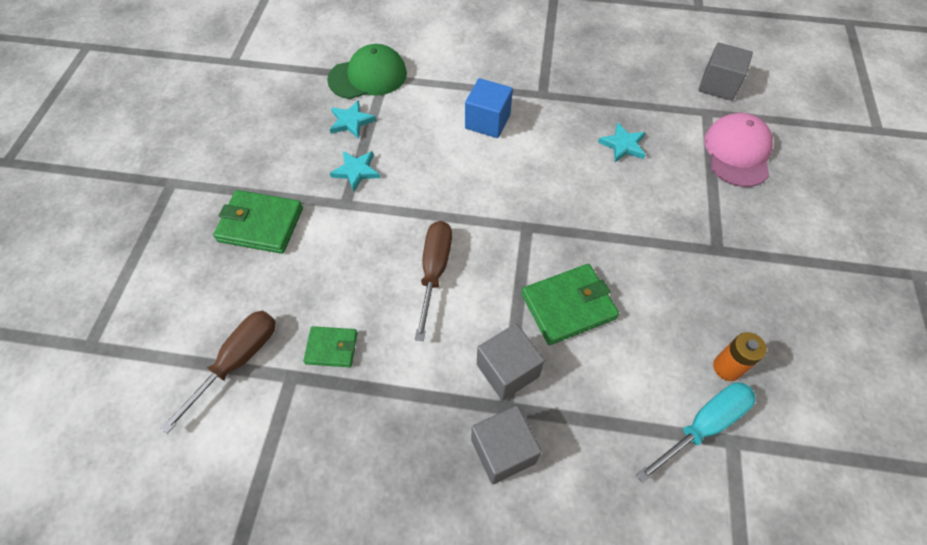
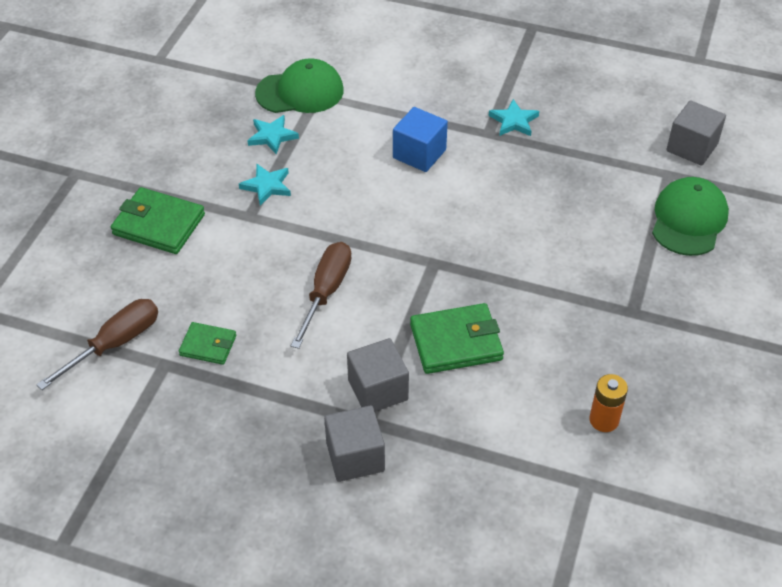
camera: 10 degrees right, 10 degrees down
turquoise star [598,122,646,162] -> turquoise star moved to [489,99,539,136]
turquoise screwdriver [636,382,756,483] -> none
pink cap [704,113,773,187] -> green cap [652,177,729,256]

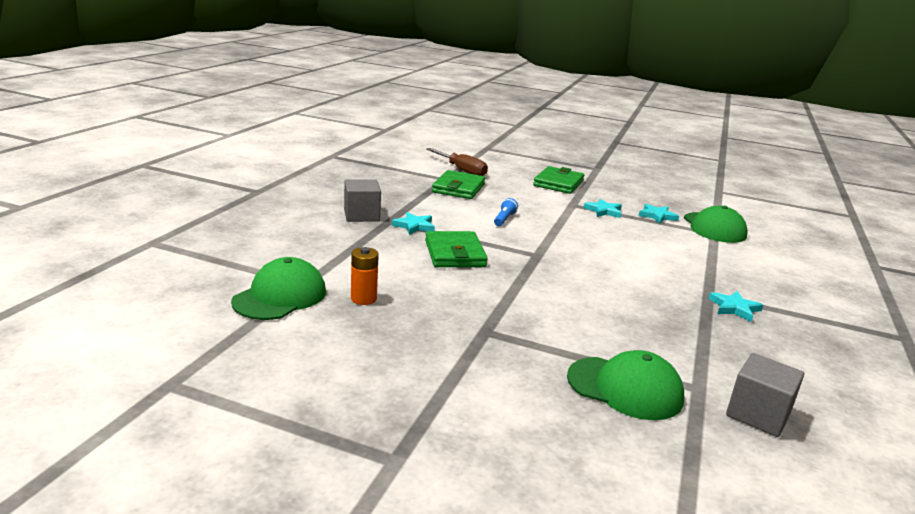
camera: 90 degrees right, 25 degrees down
green wallet [179,322,236,365] -> green wallet [432,170,485,199], size x1.70
brown screwdriver [291,242,352,349] -> blue flashlight [494,198,518,226]
grey cube [347,338,409,411] -> turquoise star [392,212,435,235]
blue cube [393,107,448,172] -> none
none -> green cap [231,257,326,320]

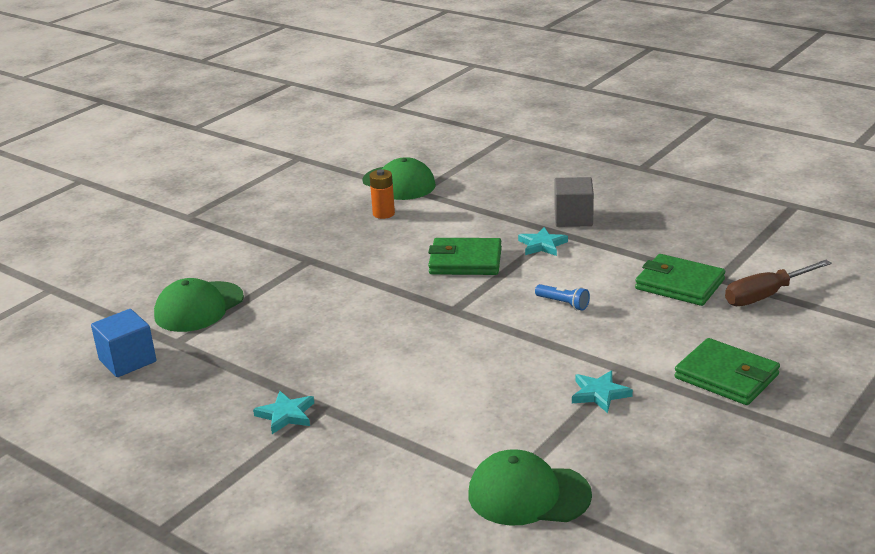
camera: 110 degrees right, 5 degrees up
turquoise star [639,204,679,223] -> none
grey cube [726,353,804,437] -> blue cube [91,309,157,377]

